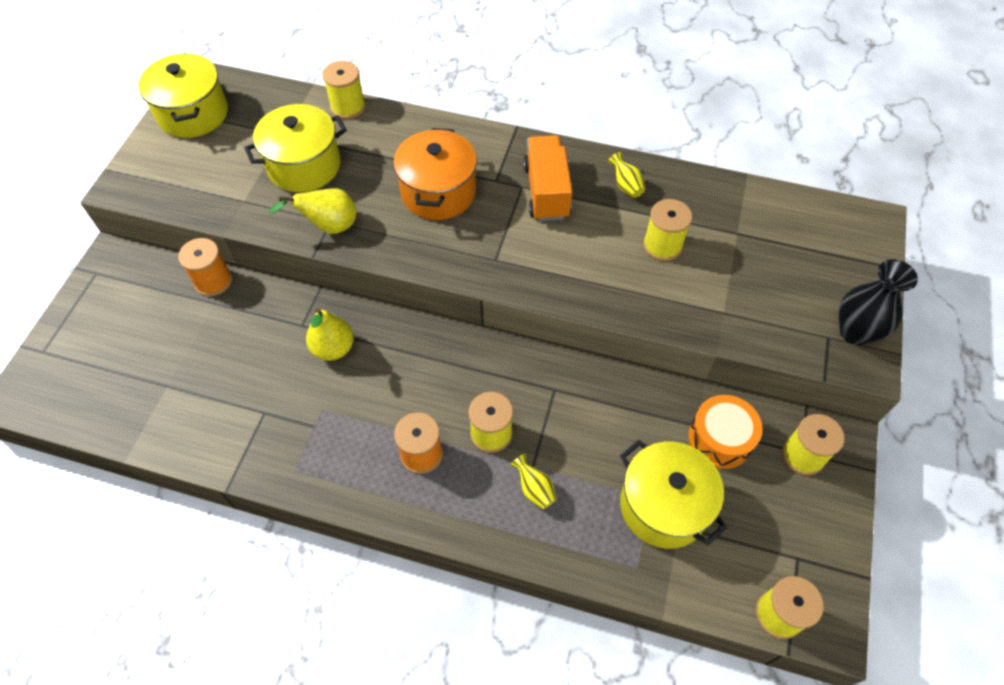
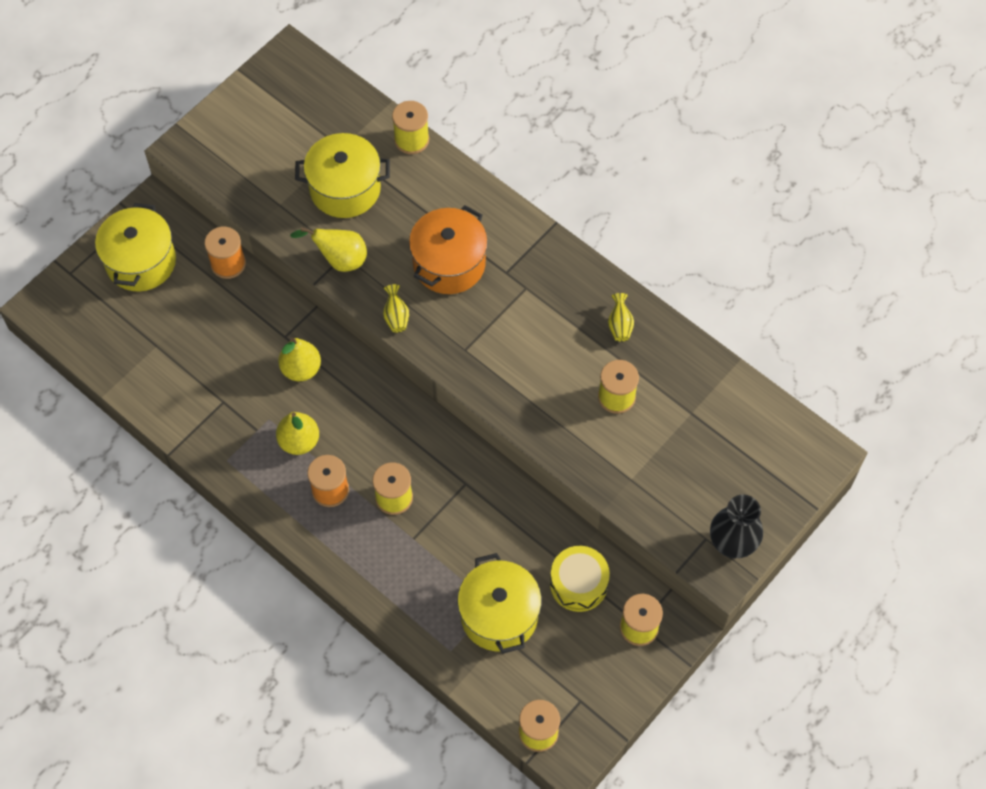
camera: 25 degrees right, 5 degrees up
yellow pot [139,53,228,138] -> yellow pot moved to [95,203,176,291]
yellow vase [510,454,557,509] -> yellow vase moved to [383,284,409,332]
orange truck [523,135,573,221] -> none
orange drum [688,395,763,469] -> yellow drum [550,546,610,612]
none -> yellow pear [276,412,319,455]

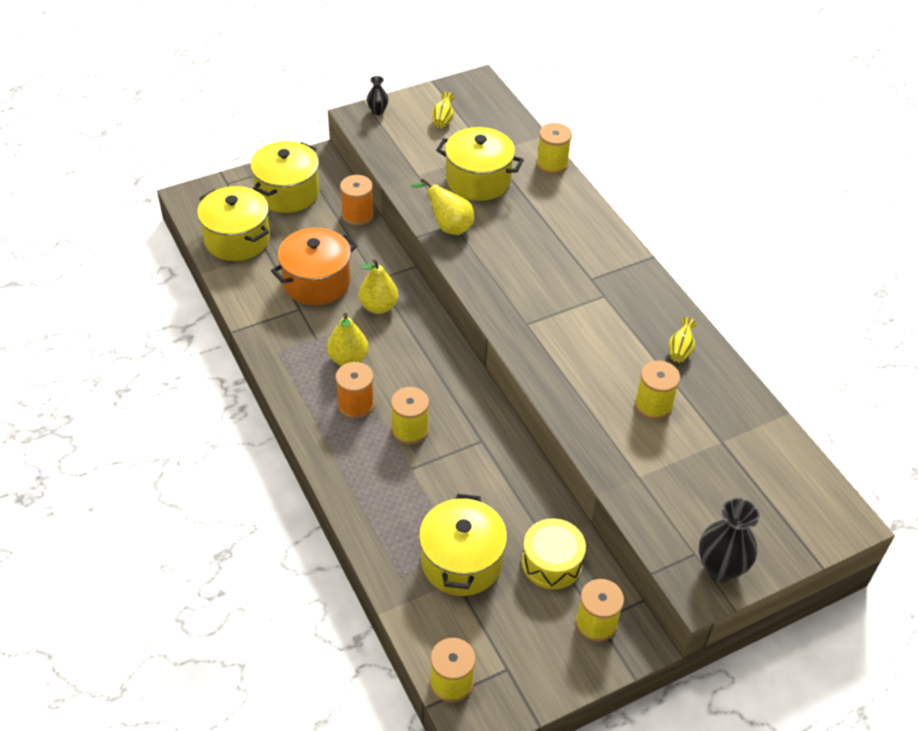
camera: 20 degrees right, 15 degrees down
yellow vase [383,284,409,332] -> yellow vase moved to [432,92,454,128]
orange pot [409,205,488,294] -> orange pot moved to [271,228,358,305]
none -> yellow pot [197,186,270,261]
none -> black vase [367,76,389,115]

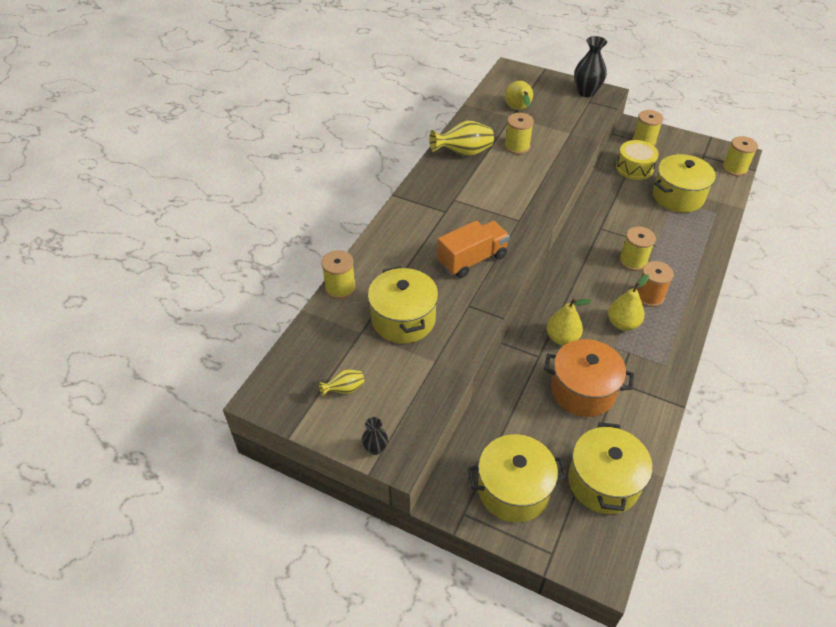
camera: 125 degrees left, 0 degrees up
orange spool [340,175,374,226] -> none
yellow pear [411,178,474,235] -> yellow pear moved to [505,81,533,110]
yellow vase [669,318,697,362] -> yellow vase [429,121,494,156], size x1.88
none -> orange truck [437,220,510,278]

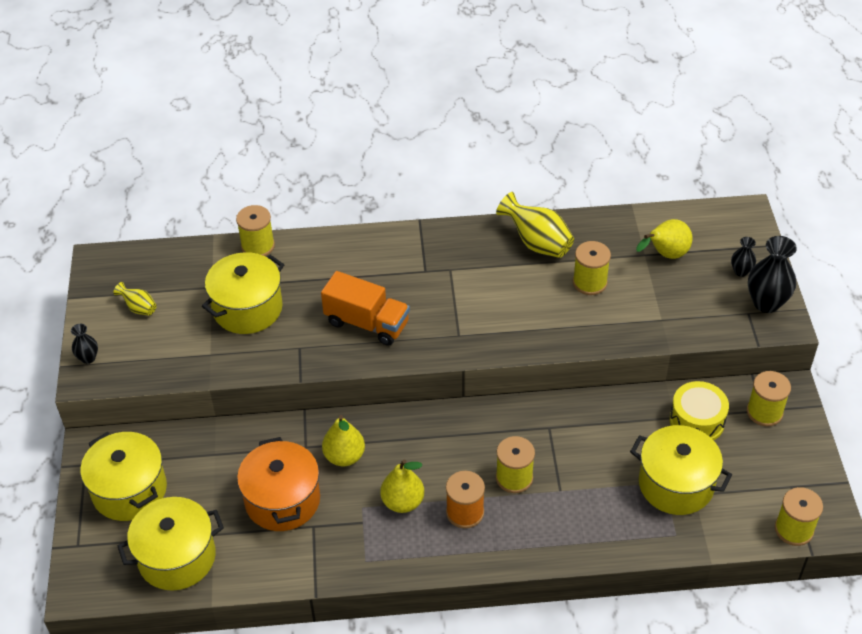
camera: 60 degrees right, 0 degrees up
none -> black vase [731,237,756,277]

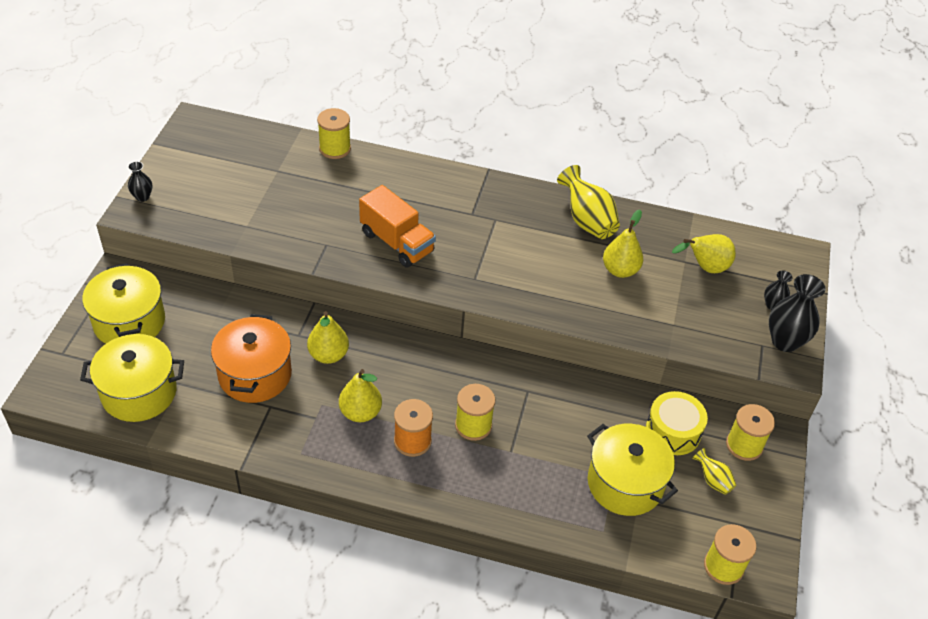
camera: 15 degrees right, 0 degrees up
yellow vase [113,282,157,316] -> yellow vase moved to [692,448,736,495]
yellow pot [202,252,284,334] -> none
yellow spool [573,241,611,295] -> yellow pear [603,210,643,278]

